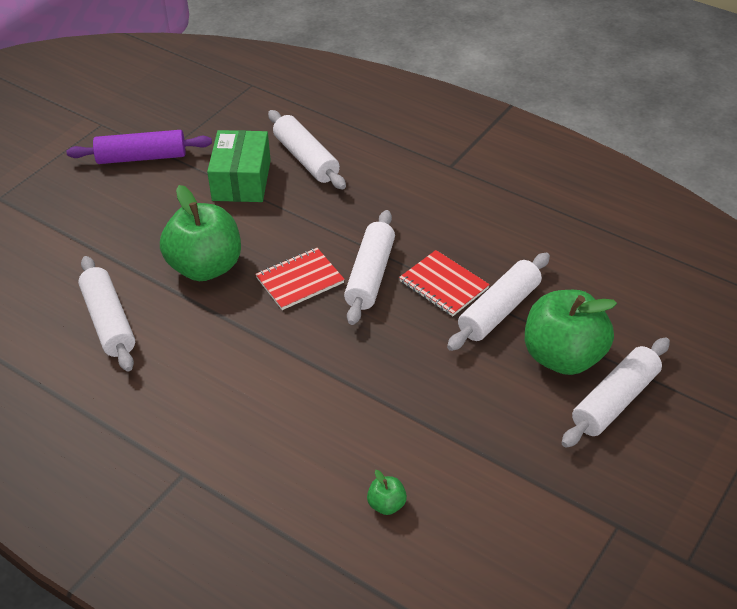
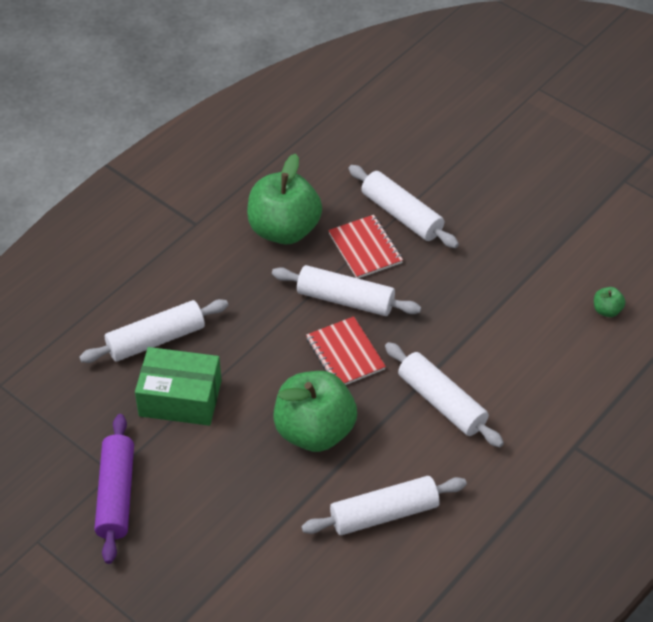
camera: 85 degrees left, 5 degrees up
red notebook [399,250,490,316] -> red notebook turned 75 degrees counterclockwise [328,215,403,278]
green apple [525,290,617,375] -> green apple moved to [247,154,322,245]
white rolling pin [562,338,670,448] -> white rolling pin moved to [385,342,504,448]

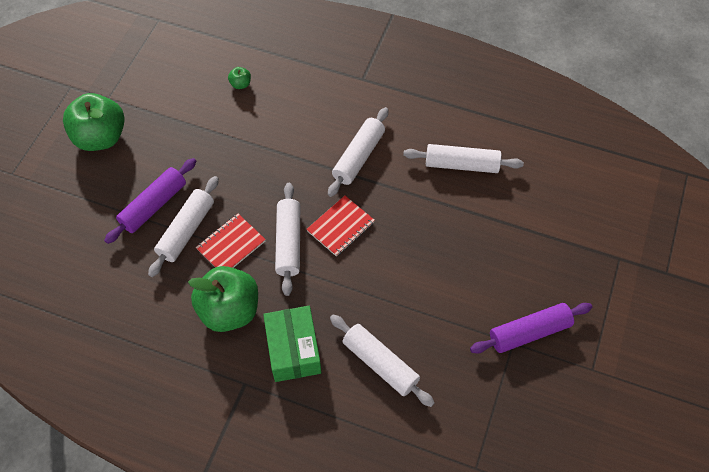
camera: 110 degrees left, 10 degrees up
green box [135,347,222,426] -> green box moved to [263,306,321,382]
green apple [273,371,357,452] -> green apple moved to [63,93,125,151]
white rolling pin [301,476,467,535] -> white rolling pin turned 45 degrees counterclockwise [403,144,524,173]
none -> purple rolling pin [104,158,196,244]

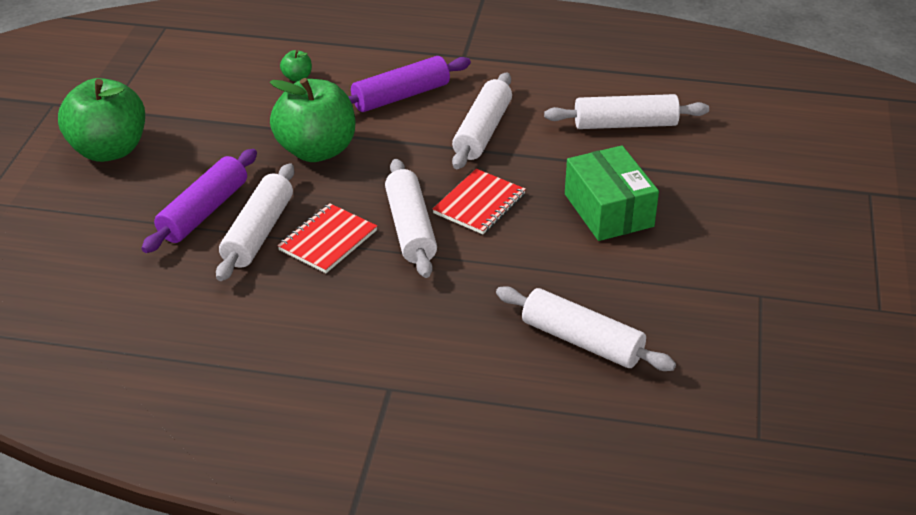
camera: 10 degrees left, 20 degrees down
green apple [188,266,258,332] -> green apple moved to [269,78,355,162]
green box [263,306,321,382] -> green box moved to [565,145,659,241]
purple rolling pin [470,303,592,354] -> purple rolling pin moved to [348,56,471,112]

